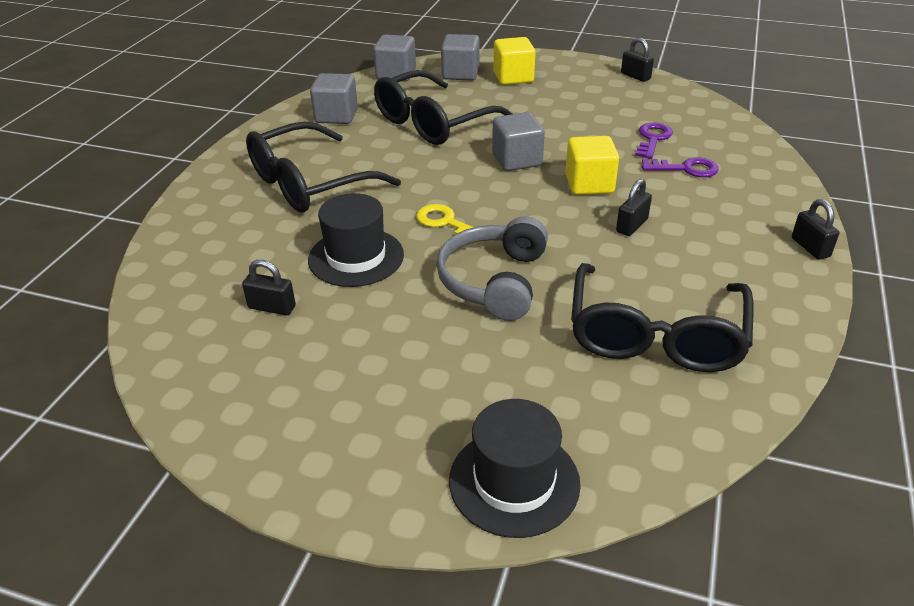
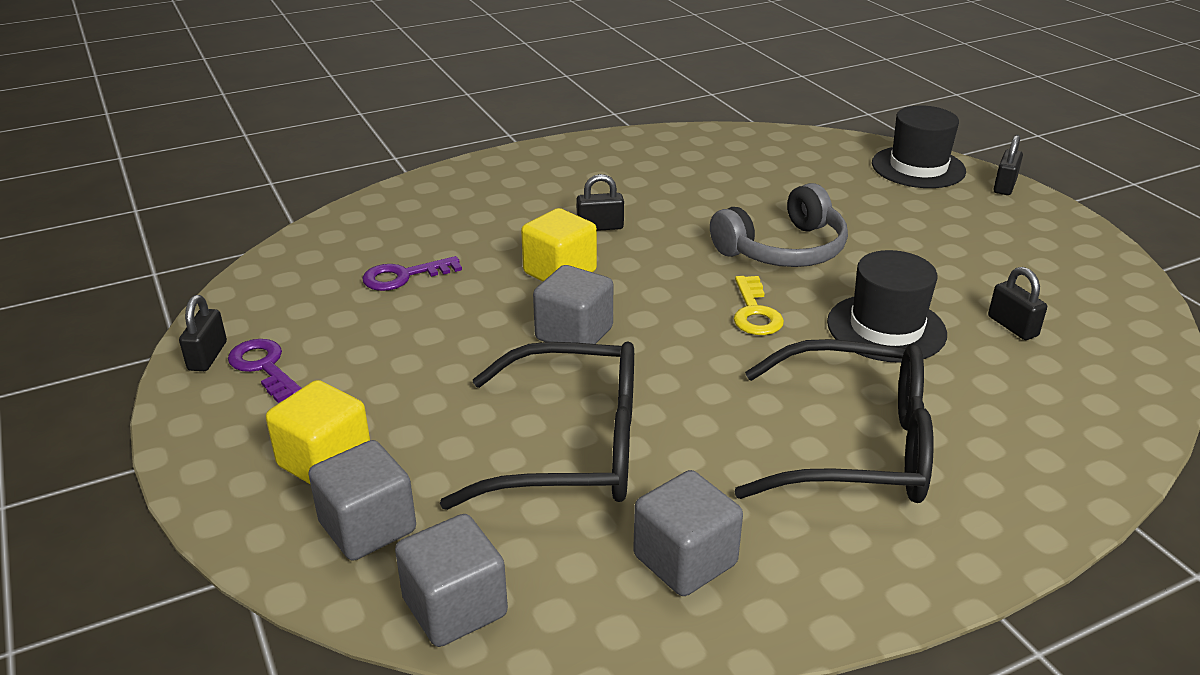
camera: 135 degrees left, 5 degrees down
black glasses [571,263,753,372] -> none
purple key [642,157,719,177] -> purple key moved to [228,339,302,403]
black padlock [792,199,839,260] -> black padlock moved to [993,135,1023,195]

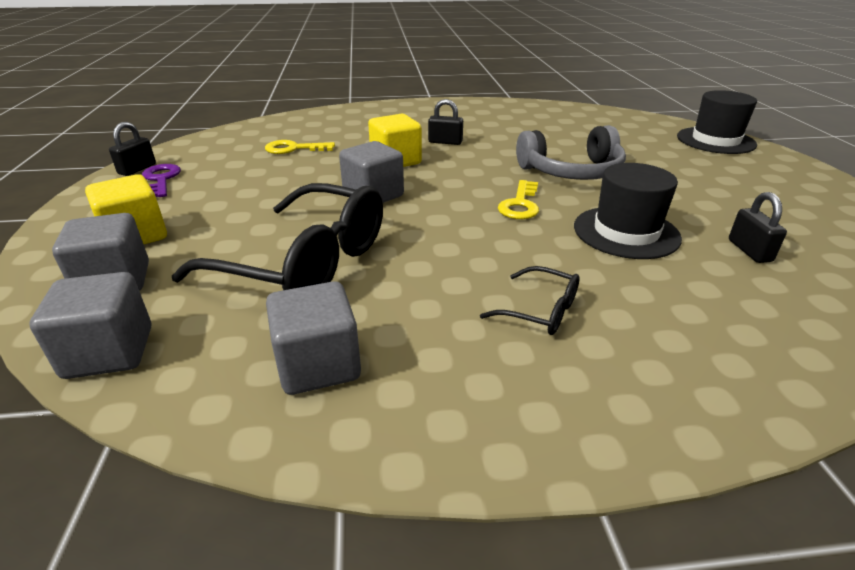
camera: 20 degrees right, 0 degrees up
purple key [362,256,462,291] -> yellow key [265,140,335,154]
black glasses [734,339,934,503] -> black glasses [480,266,579,335], size x0.45
black padlock [993,135,1023,195] -> none

